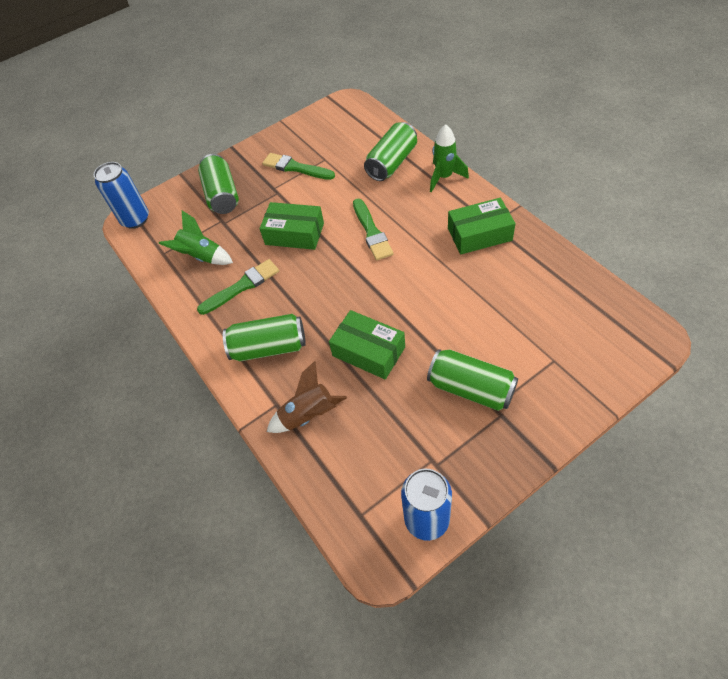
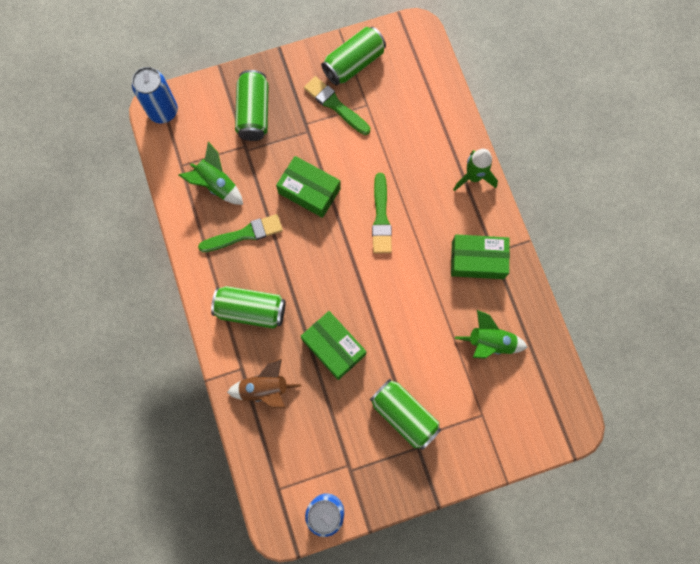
camera: 10 degrees right, 20 degrees up
green can [364,122,417,181] -> green can moved to [321,27,386,85]
none -> green rocket [455,310,528,359]

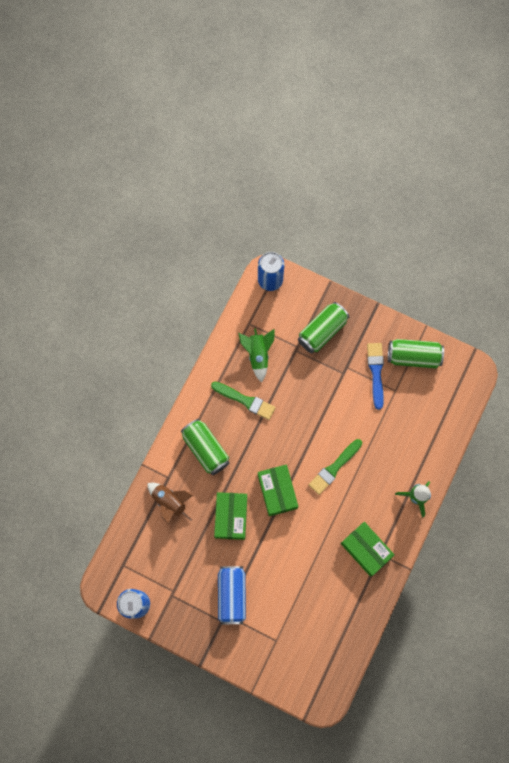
camera: 45 degrees right, 0 degrees up
green box [276,156,341,218] -> green box moved to [258,465,298,516]
green brush [304,76,370,135] -> blue brush [367,343,384,410]
green can [370,379,441,450] -> blue can [218,566,246,624]
green rocket [455,310,528,359] -> none

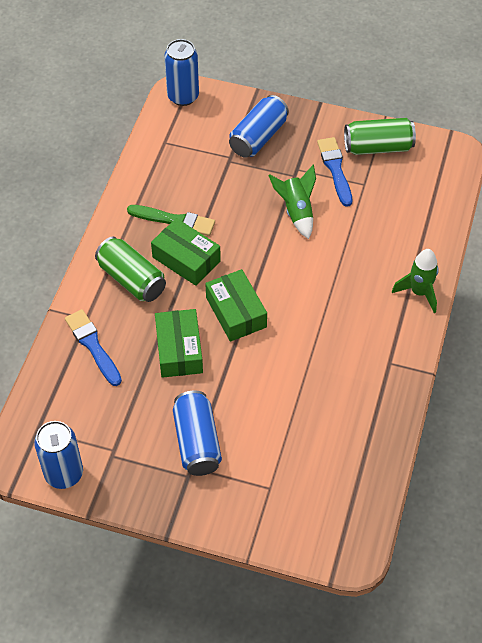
camera: 10 degrees left, 20 degrees down
brown rocket [148,483,193,525] -> blue brush [65,309,122,386]
green rocket [238,328,274,382] -> green rocket moved to [268,165,316,239]
green can [298,302,349,353] -> blue can [229,95,289,158]
green brush [309,439,362,495] -> none
green box [341,522,395,576] -> green box moved to [151,218,221,286]

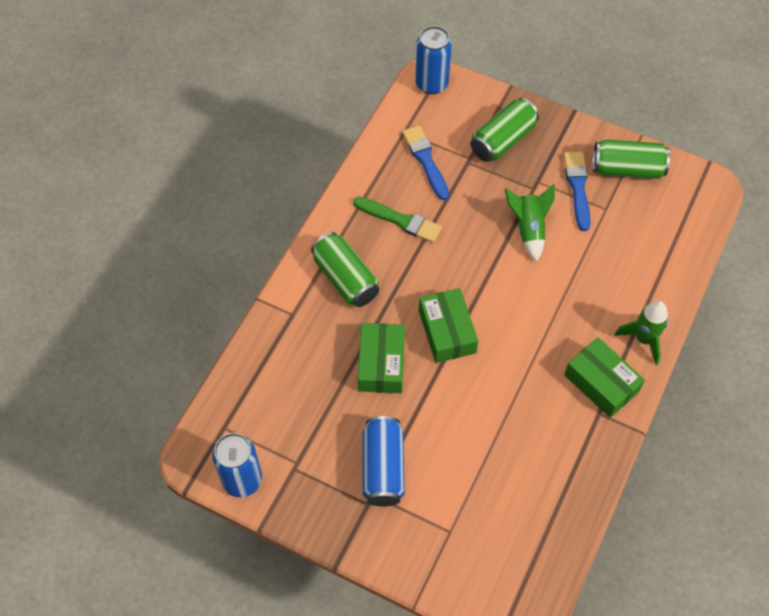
camera: 10 degrees right, 5 degrees up
blue brush [65,309,122,386] -> blue brush moved to [402,125,449,200]
green box [151,218,221,286] -> green box moved to [564,337,645,418]
blue can [229,95,289,158] -> green can [470,98,539,162]

